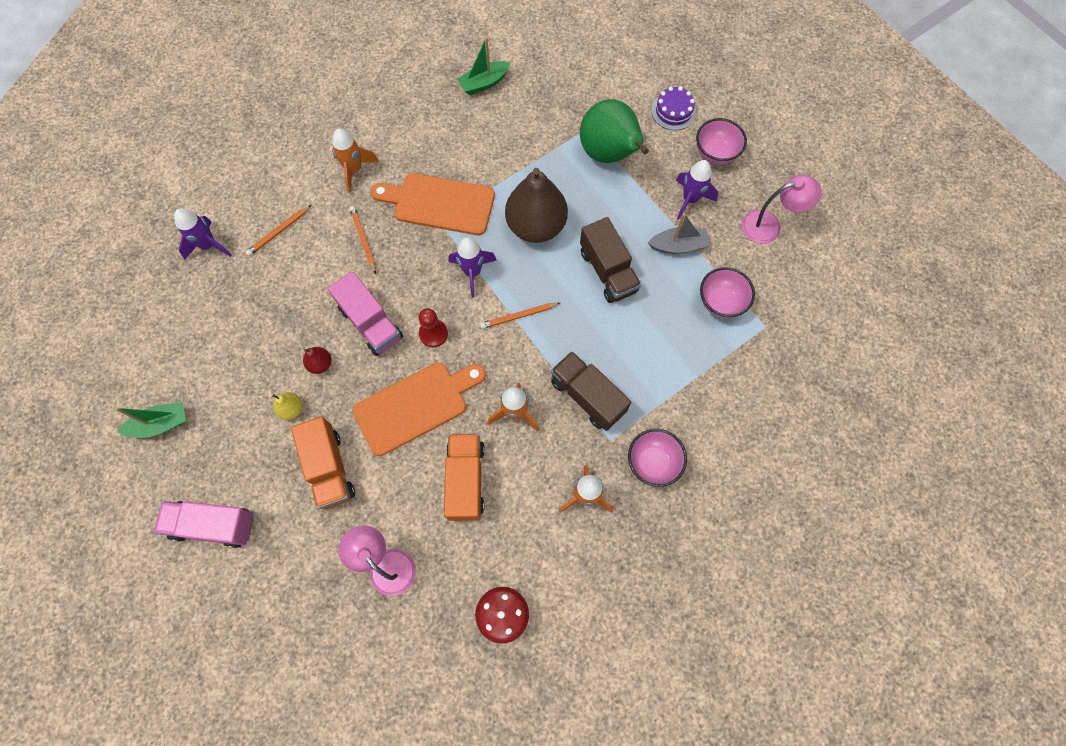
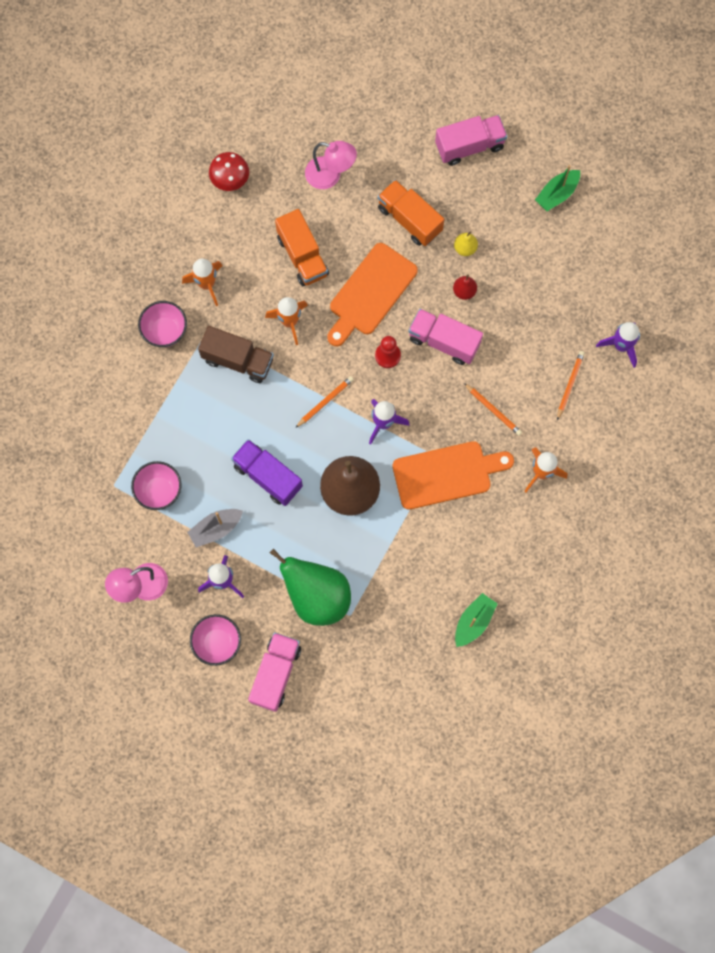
camera: 155 degrees right, 5 degrees up
brown truck [580,217,641,303] -> purple truck [231,439,303,506]
purple cake [651,86,696,130] -> pink truck [248,632,301,712]

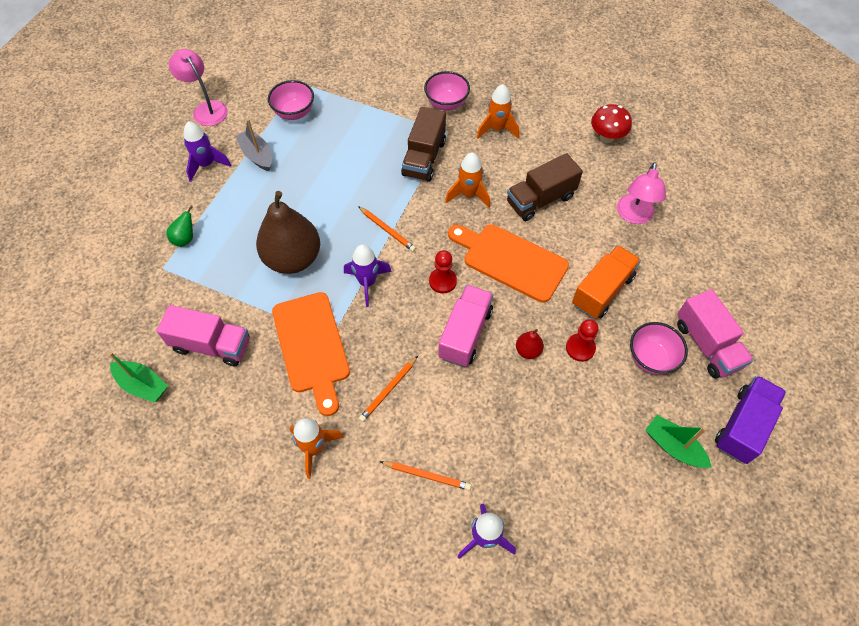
camera: 85 degrees right, 15 degrees down
pink bowl [190,614,241,666] -> pink bowl moved to [630,322,688,375]
purple truck [231,439,303,506] -> purple truck moved to [715,375,786,464]
pink truck [248,632,301,712] -> pink truck moved to [157,305,249,366]
green pear [270,548,351,626] -> green pear [167,206,193,247], size x0.42
orange truck [275,209,329,286] -> brown truck [507,153,583,221]
yellow pear [454,232,478,256] -> red pawn [566,319,599,362]

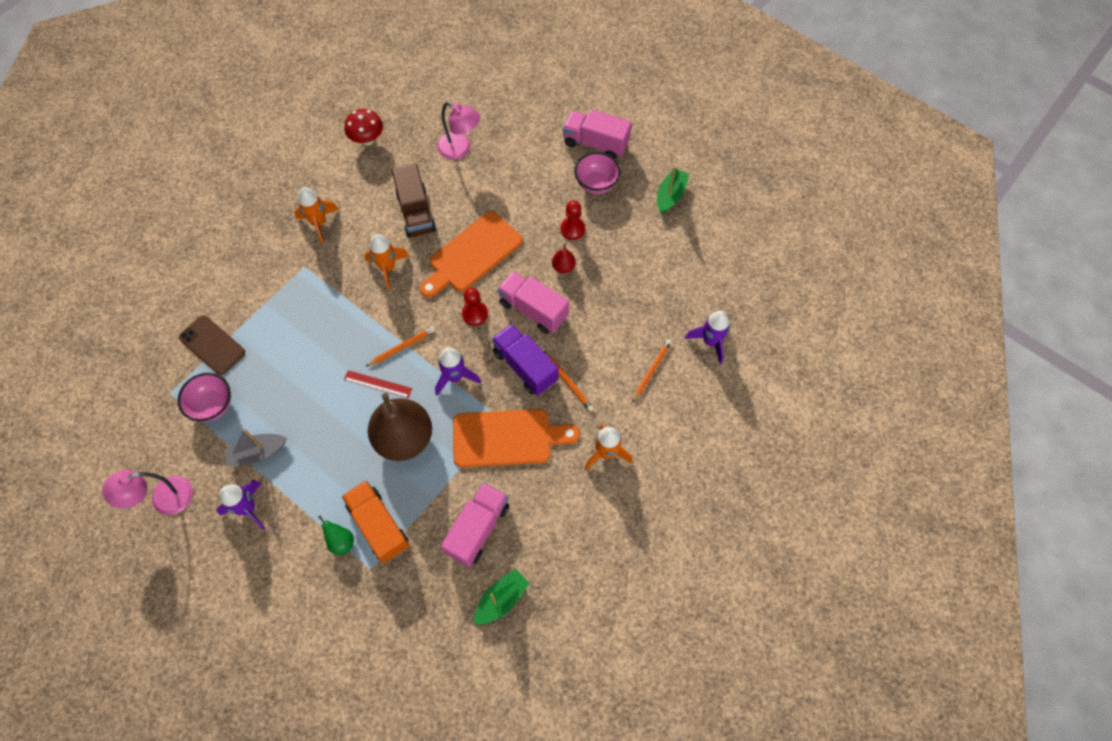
camera: 75 degrees left, 5 degrees up
brown truck [401,107,446,182] -> none
pink bowl [424,71,470,111] -> none
orange truck [572,245,641,319] -> orange truck moved to [342,480,409,563]
green boat [645,415,712,468] -> green boat turned 150 degrees clockwise [657,166,689,214]
pink truck [677,289,754,379] -> pink truck turned 150 degrees counterclockwise [563,109,632,159]
purple truck [715,375,786,464] -> purple truck moved to [491,324,558,396]
none -> brown phone [179,315,245,375]
none -> red ruler [344,370,412,398]

